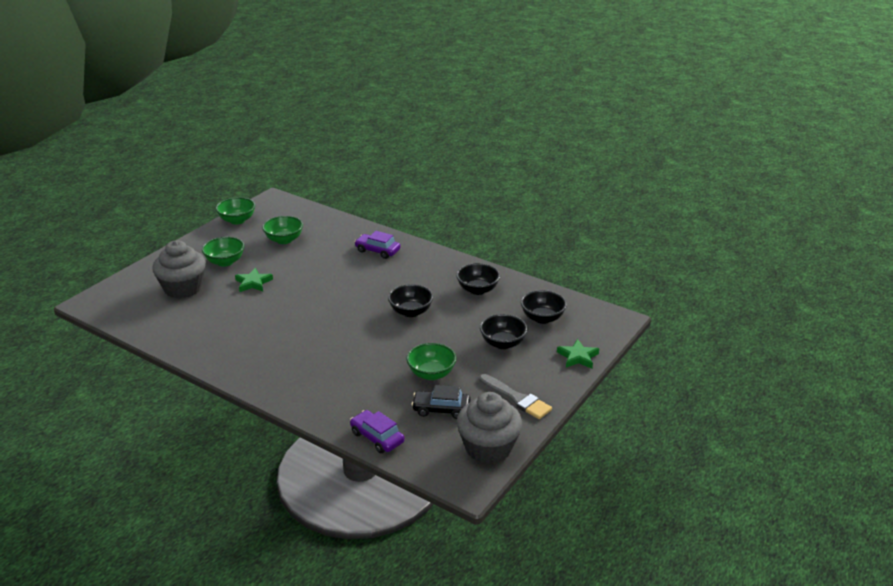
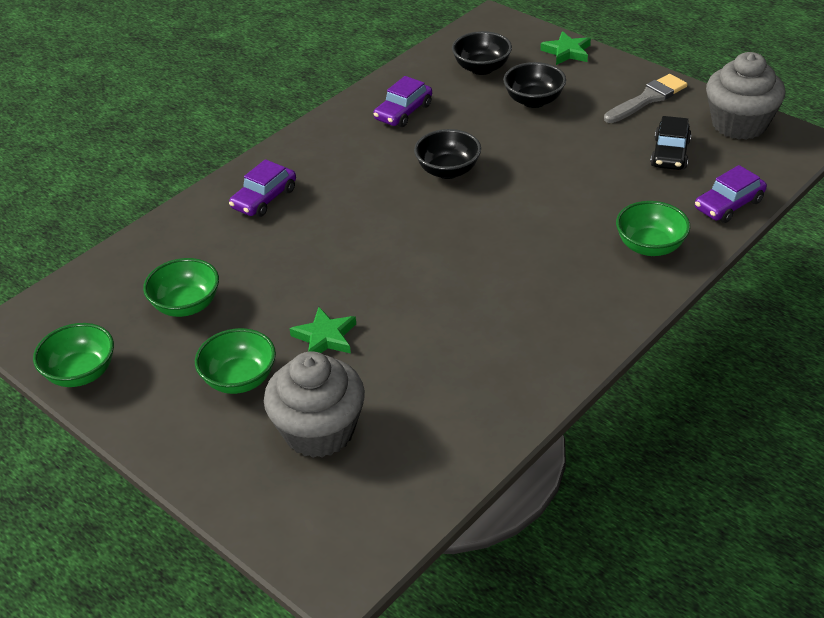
camera: 80 degrees left, 10 degrees up
green bowl [406,343,456,380] -> green bowl moved to [616,201,690,256]
black bowl [456,263,500,295] -> purple car [373,76,432,127]

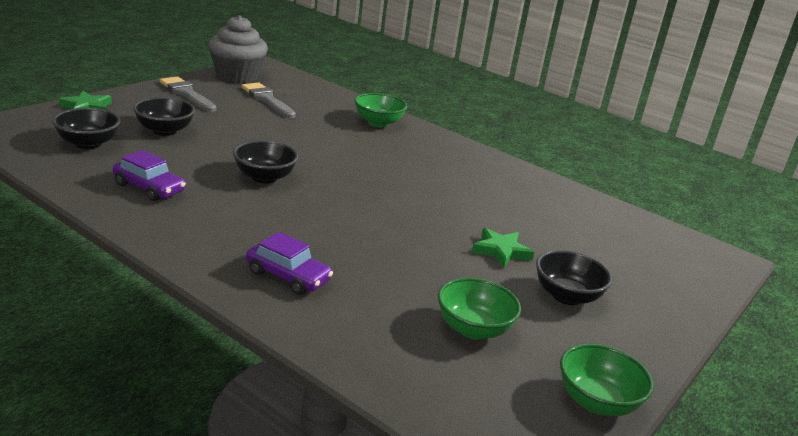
camera: 100 degrees left, 15 degrees down
green bowl [195,328,276,394] -> black bowl [536,250,613,305]
grey cupcake [264,351,365,458] -> none
black car [650,116,692,170] -> grey brush [242,82,296,118]
purple car [695,165,767,223] -> none

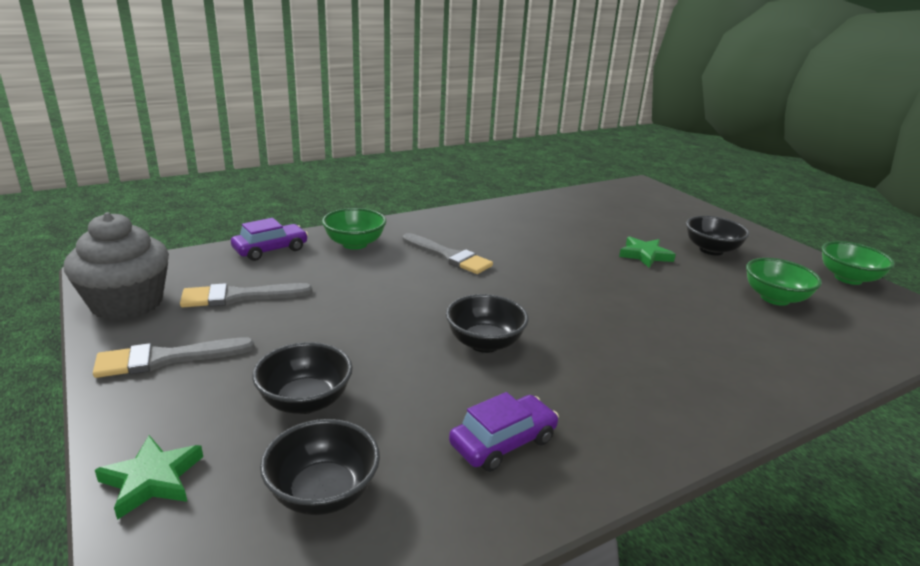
camera: 65 degrees left, 0 degrees up
purple car [246,232,333,295] -> purple car moved to [231,218,308,261]
none -> grey brush [403,233,493,274]

